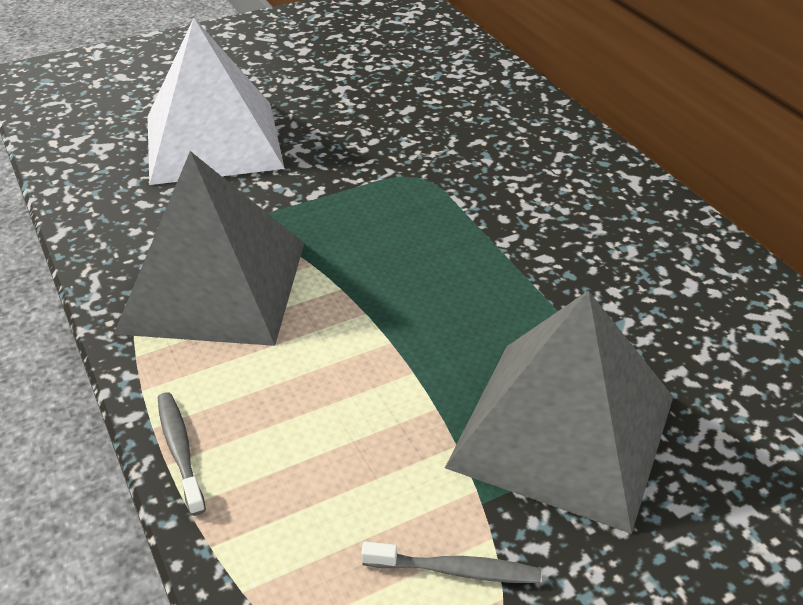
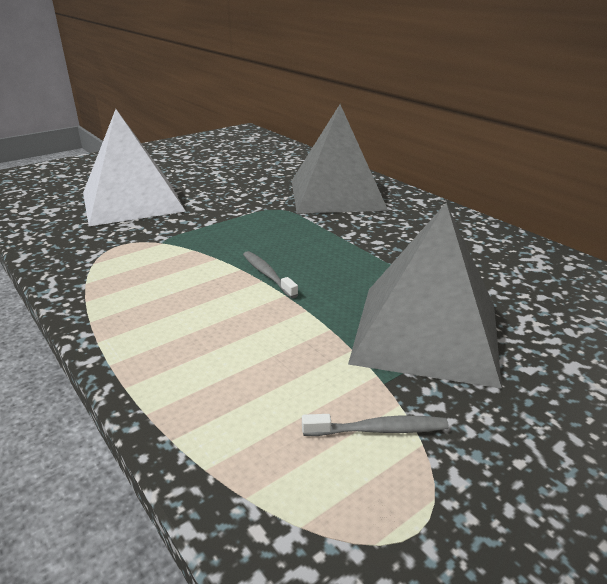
camera: 10 degrees left, 10 degrees down
grey pyramid [114,151,304,346] -> grey pyramid moved to [292,104,388,213]
grey toothbrush [158,392,206,516] -> grey toothbrush moved to [243,251,299,298]

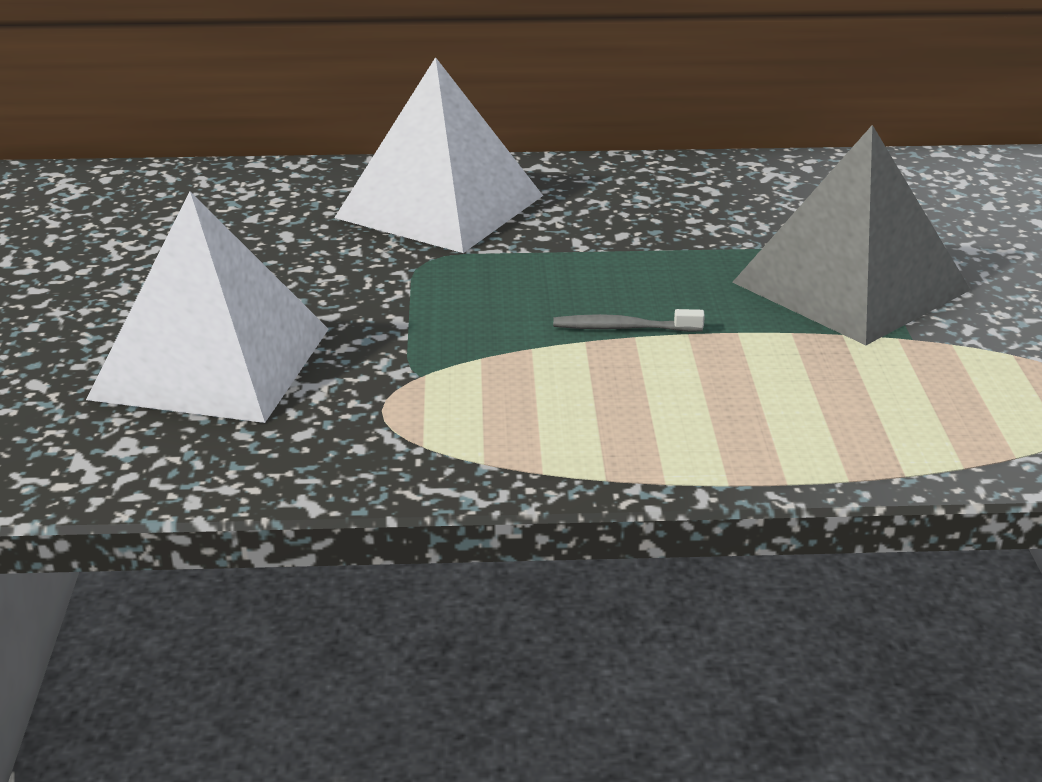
camera: 55 degrees left, 0 degrees up
grey pyramid [292,104,388,213] -> white pyramid [334,57,543,253]
grey toothbrush [302,414,449,436] -> none

